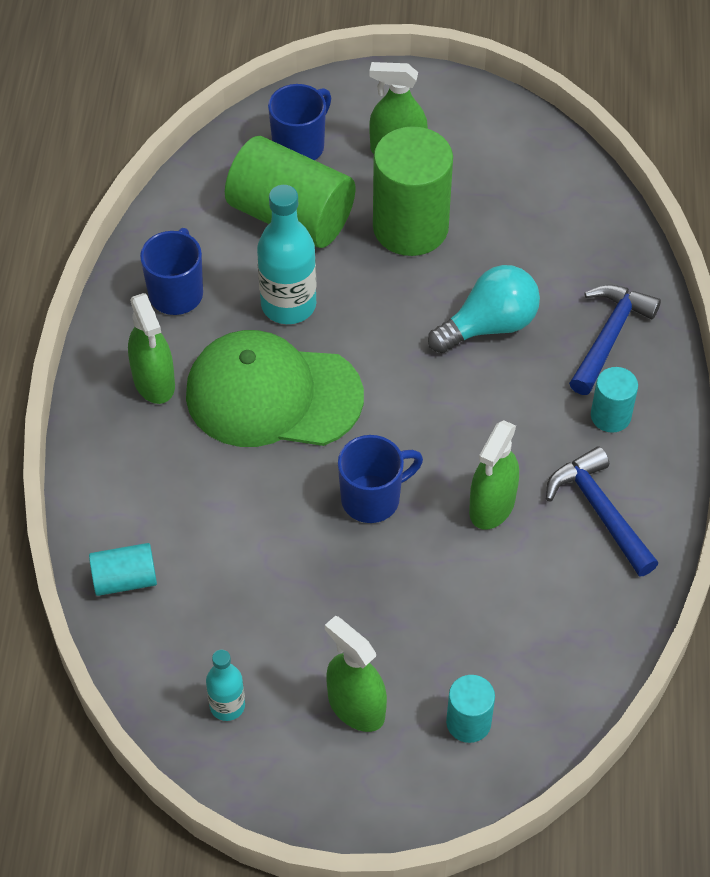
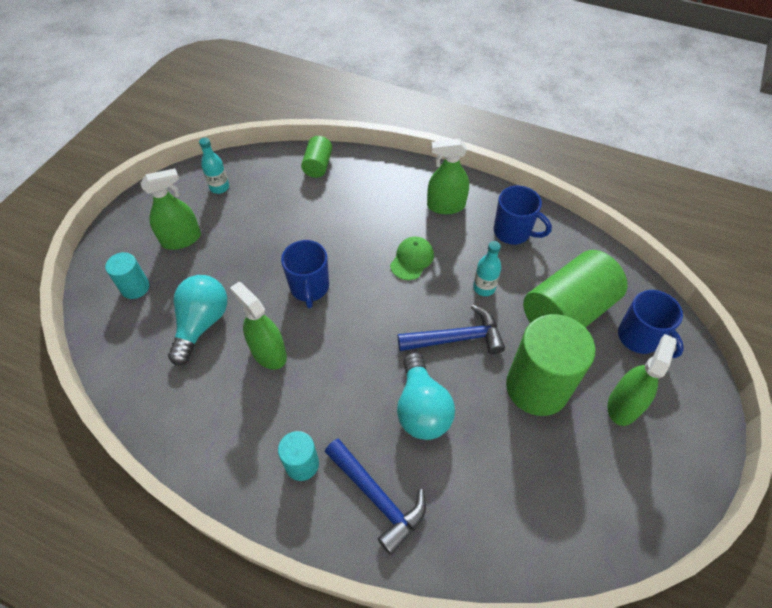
camera: 110 degrees right, 0 degrees up
turquoise cylinder [89,543,157,596] -> green cylinder [301,136,332,178]
green cap [186,330,364,447] -> green cap [390,237,434,280], size x0.43
turquoise bottle [257,185,316,324] -> turquoise bottle [473,241,501,296], size x0.56
blue hammer [546,446,658,577] -> blue hammer moved to [398,305,505,354]
none -> turquoise light bulb [168,275,227,365]

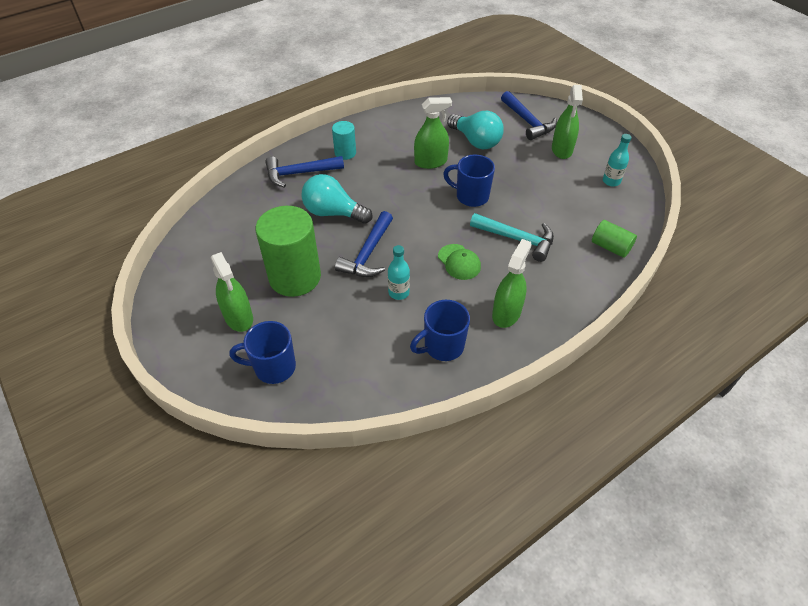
camera: 120 degrees right, 5 degrees down
turquoise cylinder [105,252,149,299] -> blue hammer [501,91,557,140]
green cylinder [523,250,628,328] -> none
none -> turquoise hammer [470,213,554,262]

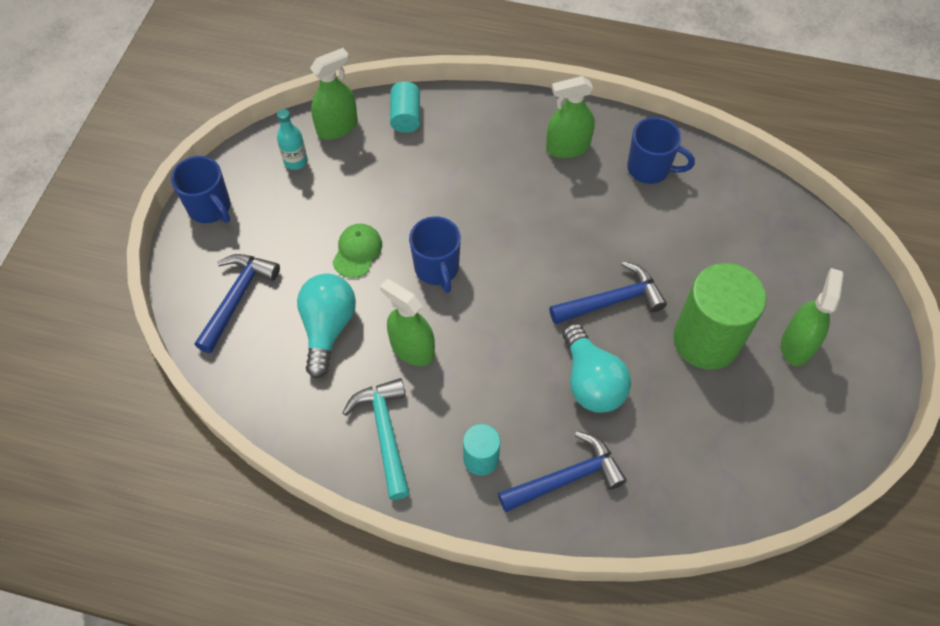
camera: 130 degrees left, 10 degrees up
blue mug [230,321,296,384] -> blue mug moved to [171,156,231,223]
blue hammer [265,156,344,188] -> blue hammer turned 60 degrees counterclockwise [498,431,627,512]
turquoise bottle [388,245,410,300] -> none
green cap [438,244,481,280] -> green cap moved to [333,224,382,278]
turquoise hammer [470,213,554,262] -> turquoise hammer moved to [343,378,410,500]
green spray bottle [552,85,583,159] -> green spray bottle moved to [310,48,358,140]
green cylinder [592,220,637,258] -> turquoise cylinder [390,81,420,133]

